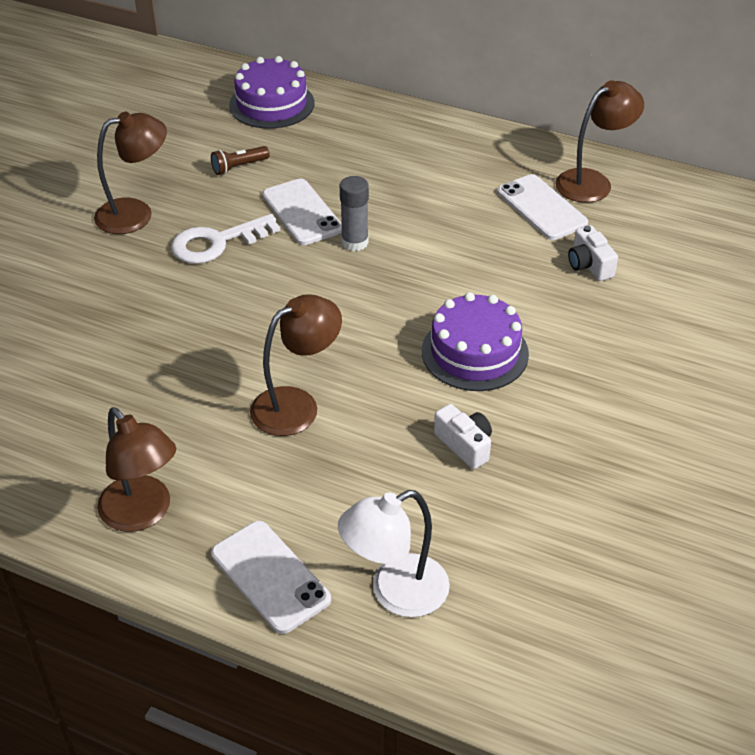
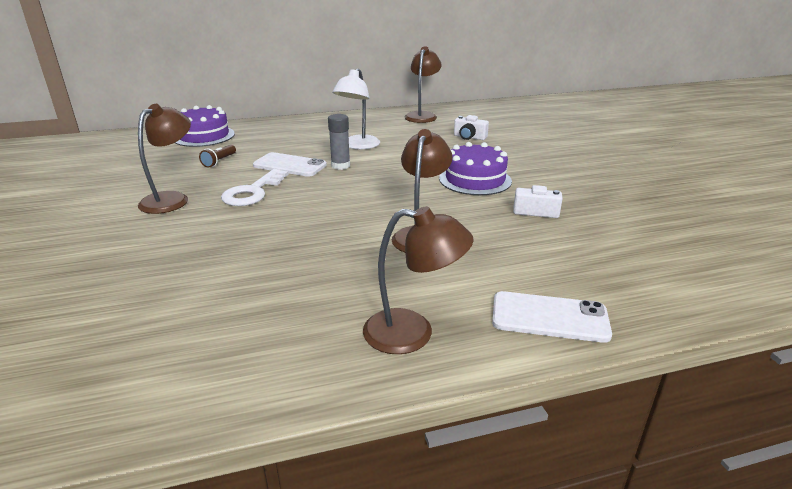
camera: 40 degrees left, 15 degrees down
white lamp [338,490,450,617] -> white lamp moved to [332,68,380,149]
white phone [498,174,588,240] -> none

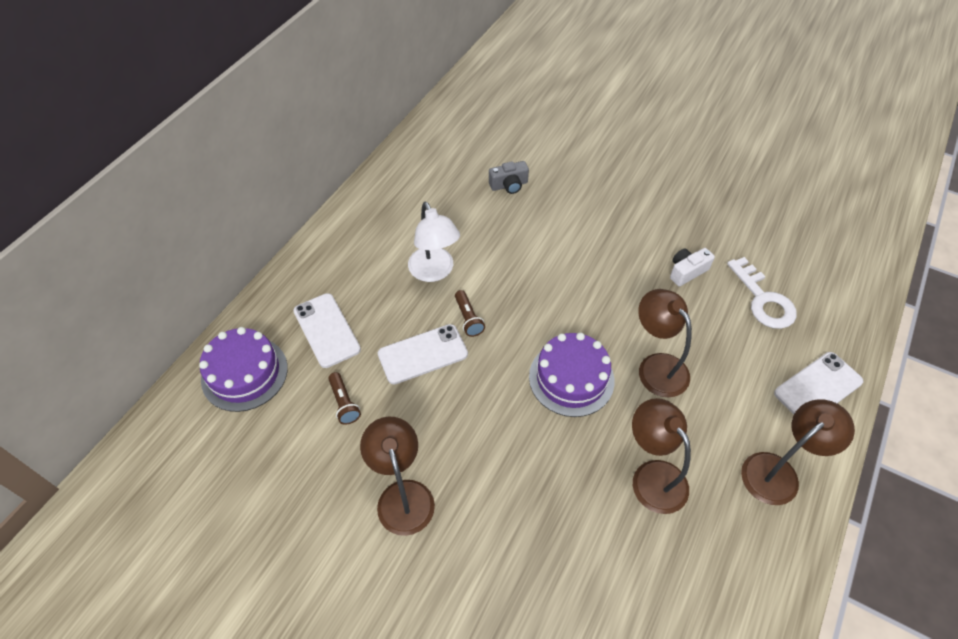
camera: 45 degrees left, 25 degrees up
white key [221,169,288,206] -> white key moved to [727,257,797,329]
grey glue stick [328,114,350,170] -> brown flashlight [455,290,485,337]
brown lamp [405,46,442,123] -> brown lamp moved to [632,398,691,514]
purple cake [439,142,512,195] -> purple cake moved to [529,332,614,417]
white camera [454,115,489,140] -> grey camera [489,161,529,194]
none -> white phone [293,293,361,368]

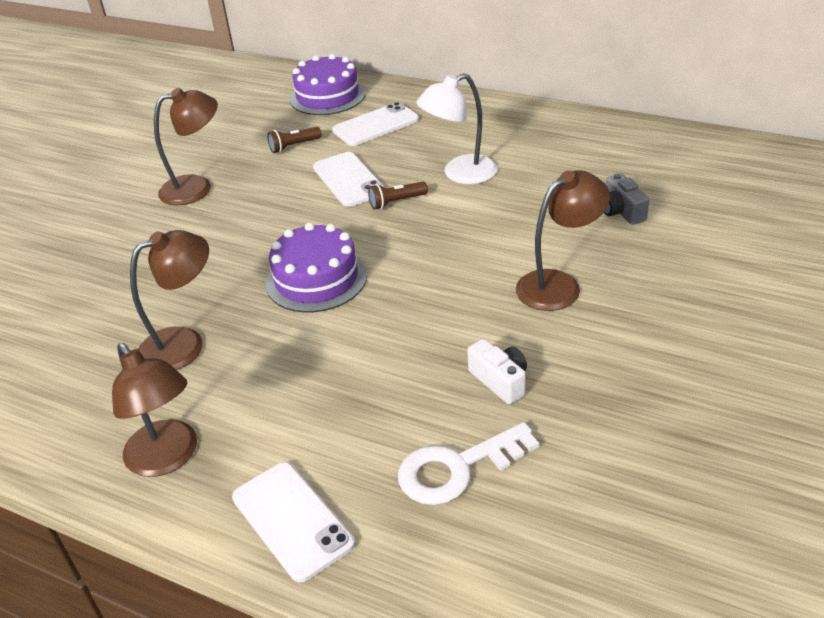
camera: 90 degrees right, 15 degrees down
brown lamp [638,289,692,397] -> brown lamp moved to [516,170,610,311]

